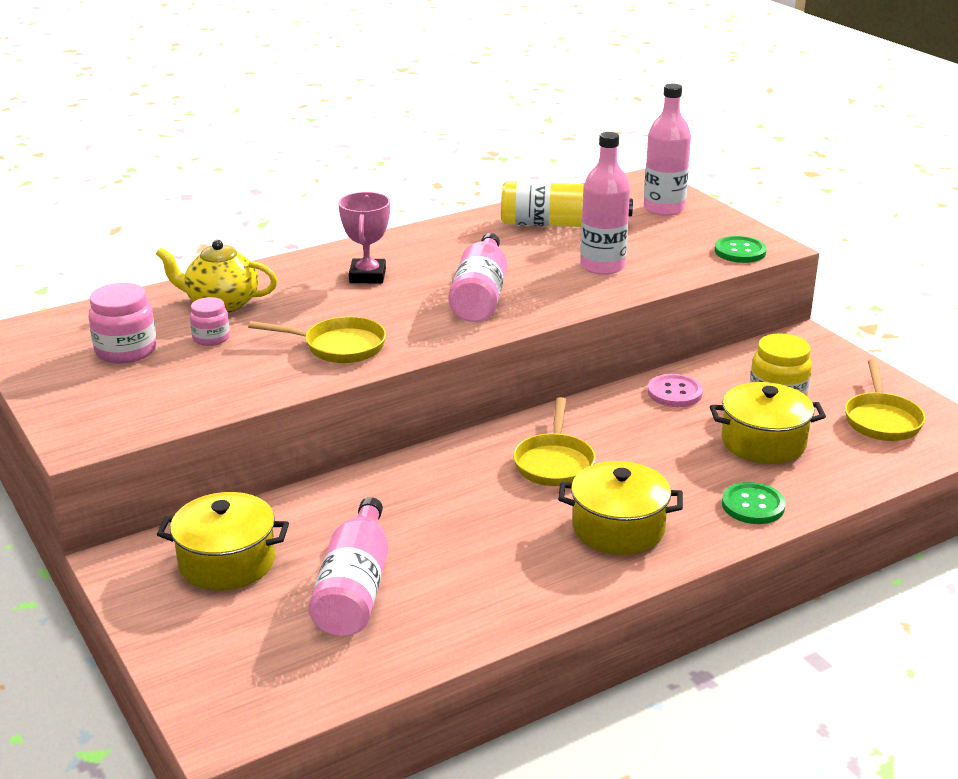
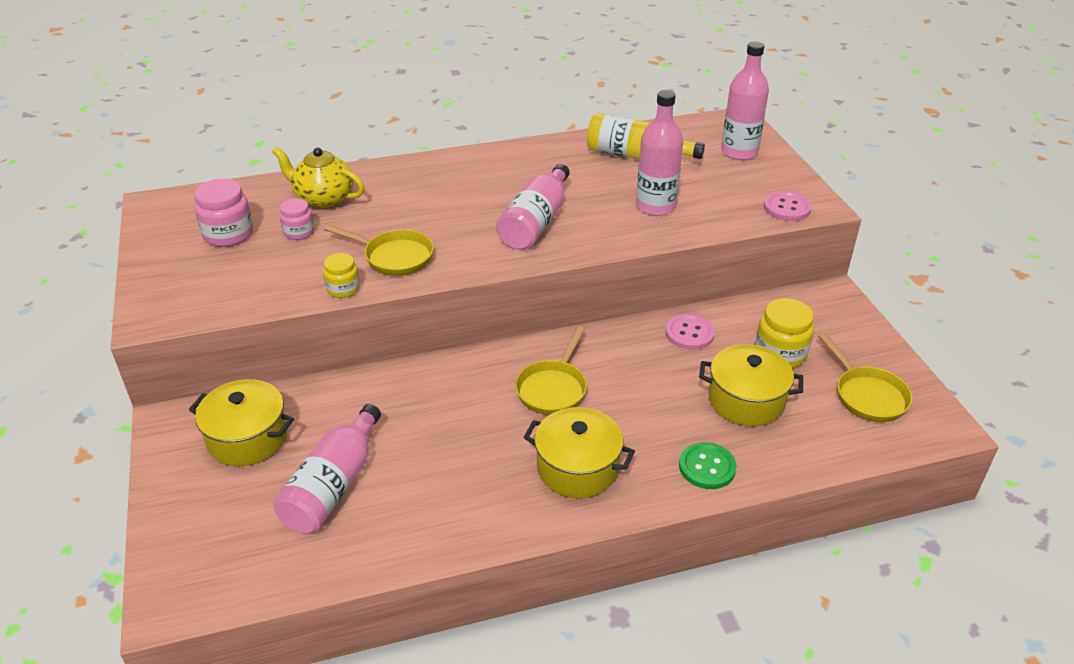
camera: 15 degrees right, 10 degrees up
pink trophy [338,192,390,284] -> none
green button [715,236,767,263] -> pink button [764,191,812,221]
yellow pan [845,359,926,441] -> yellow pan turned 45 degrees counterclockwise [818,333,913,422]
none -> yellow jar [323,253,360,298]

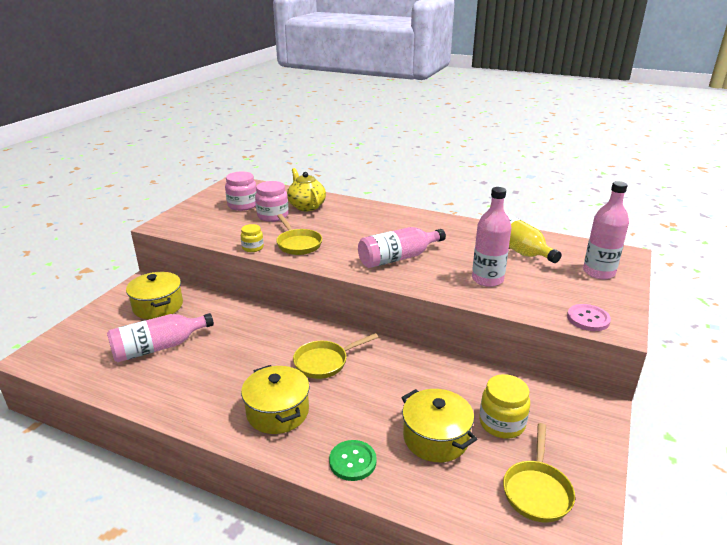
camera: 40 degrees right, 10 degrees down
pink jar [280,198,314,240] -> pink jar [255,181,289,222], size x1.62
pink button [665,314,715,350] -> none

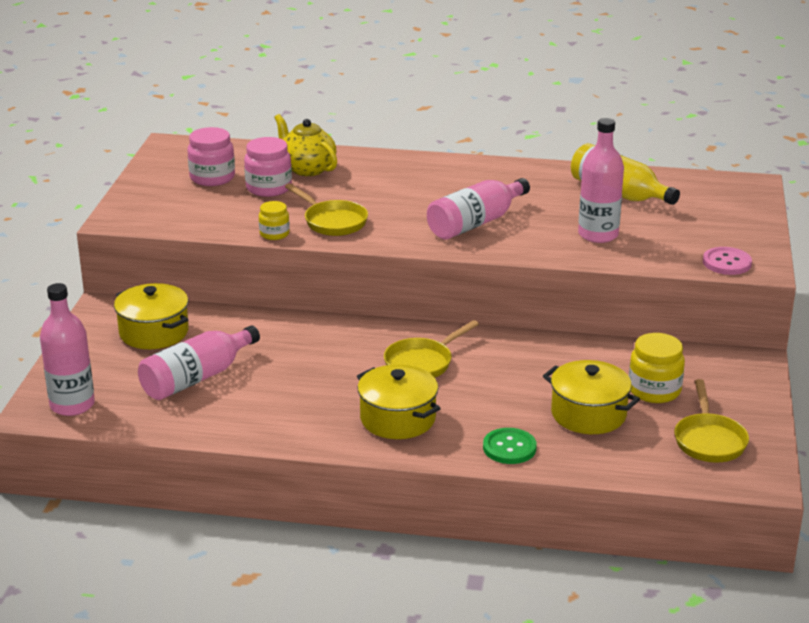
camera: 15 degrees left, 0 degrees up
pink bottle [583,181,629,279] -> pink bottle moved to [40,283,95,416]

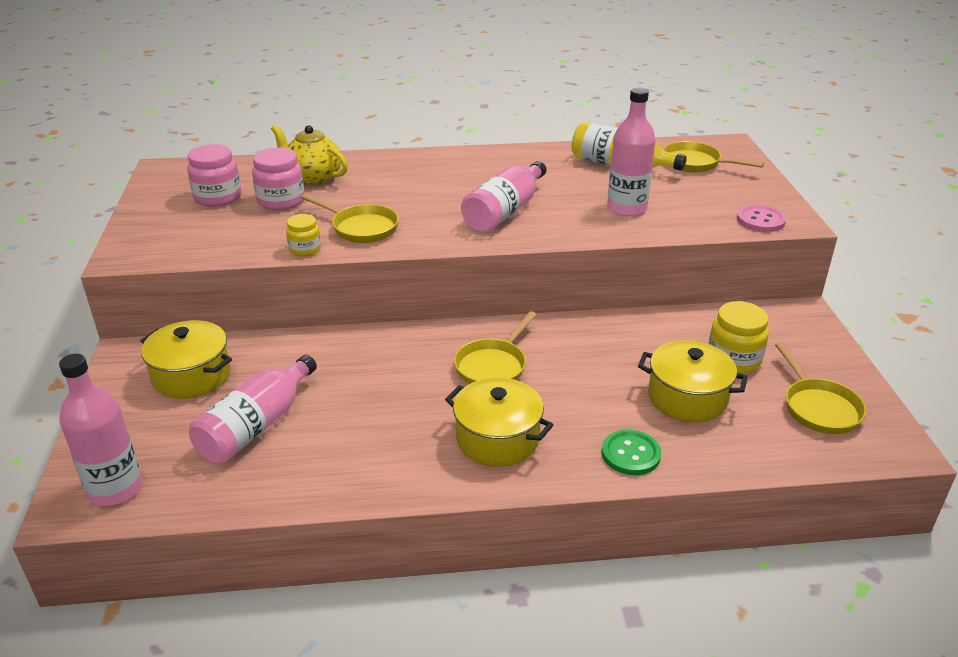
camera: 15 degrees left, 5 degrees up
none -> yellow pan [663,141,764,173]

